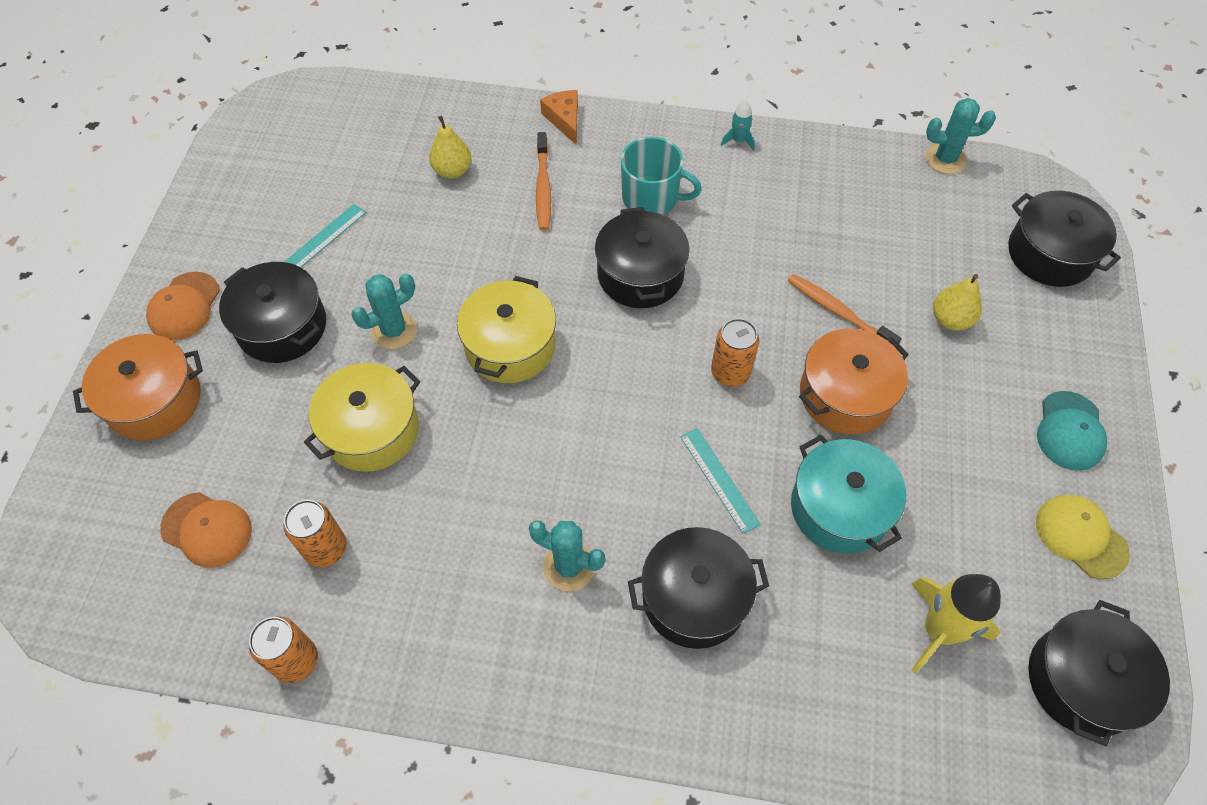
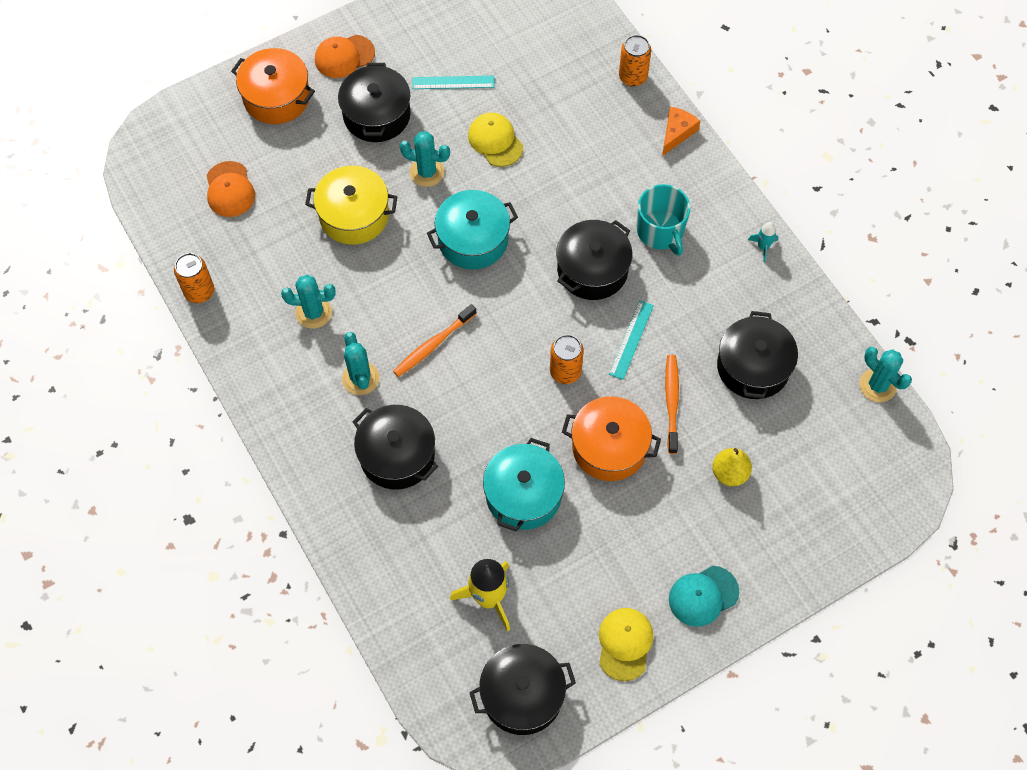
camera: 50 degrees right, 5 degrees up
orange can [283,500,347,567] -> orange can moved to [619,35,651,87]
yellow pear [429,116,472,178] -> none
yellow pot [457,276,556,383] -> turquoise pot [427,190,518,270]
orange toothbrush [536,132,551,230] -> orange toothbrush moved to [393,304,477,377]
turquoise ruler [680,428,761,534] -> turquoise ruler moved to [609,300,654,380]
black pot [1008,191,1121,287] -> black pot moved to [717,311,798,399]
none -> turquoise cactus [281,275,336,329]
none -> yellow cap [468,113,523,167]

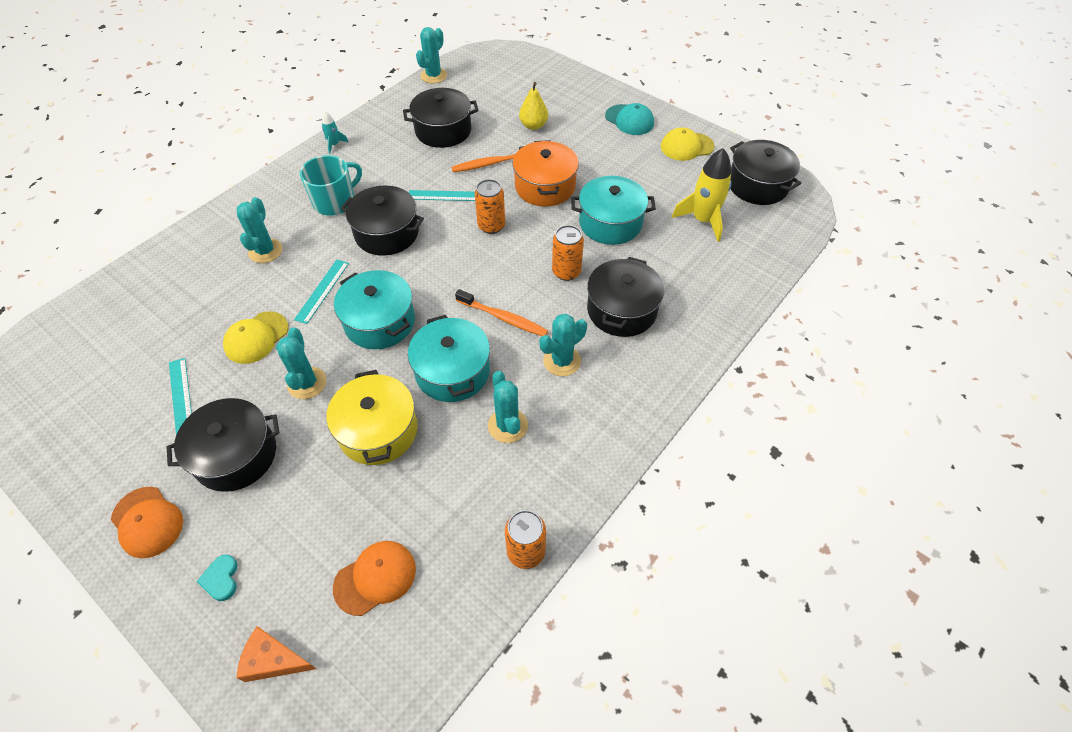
camera: 110 degrees left, 10 degrees down
orange pot [231,48,315,124] -> turquoise heart [197,555,238,601]
orange can [619,35,651,87] -> orange can moved to [552,225,584,281]
orange cheese [662,107,700,156] -> orange cheese moved to [236,626,316,682]
none -> turquoise cactus [237,197,283,263]
none -> turquoise ruler [294,260,349,324]
none -> turquoise pot [408,315,490,402]

